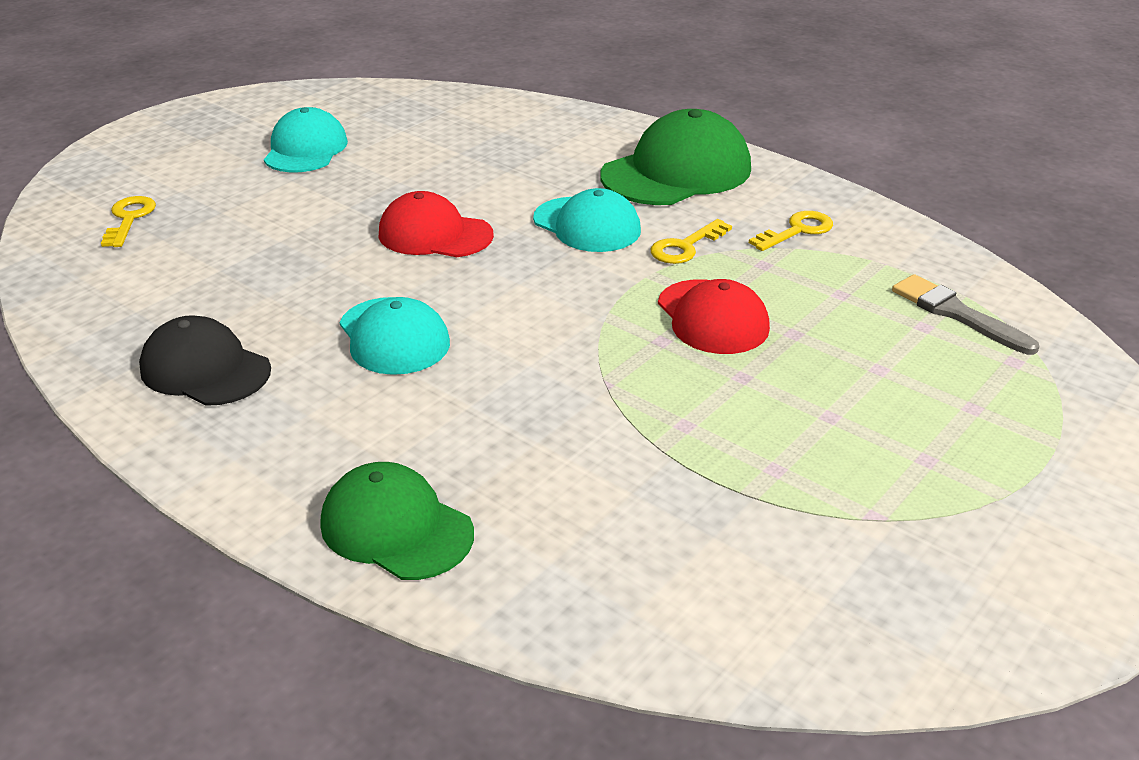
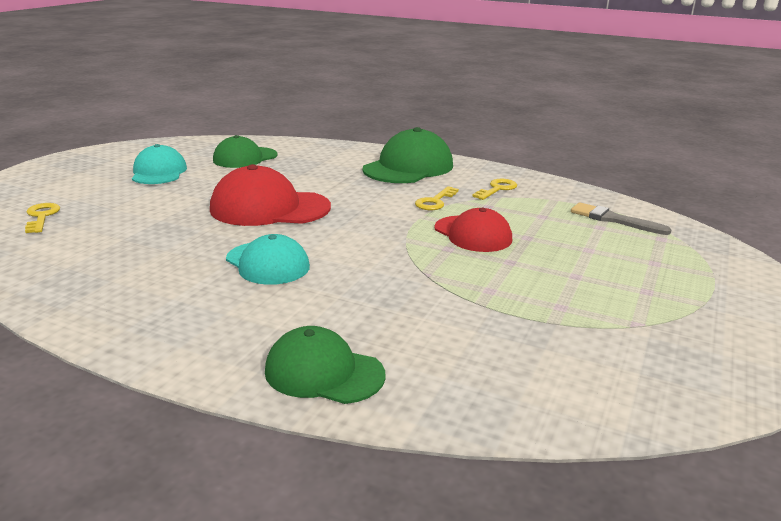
camera: 15 degrees left, 10 degrees down
black cap [139,315,271,406] -> none
red cap [379,191,494,257] -> red cap [210,164,331,226], size x1.51
turquoise cap [533,188,641,252] -> none
none -> green cap [213,135,278,168]

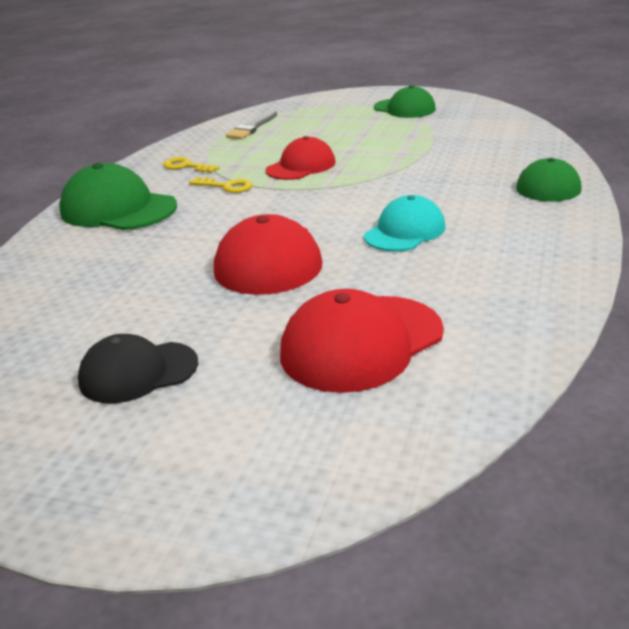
camera: 95 degrees left, 5 degrees up
yellow key [25,203,60,233] -> none
turquoise cap [132,144,187,184] -> black cap [78,334,198,403]
green cap [213,135,278,168] -> green cap moved to [374,85,436,118]
none -> red cap [280,289,444,393]

